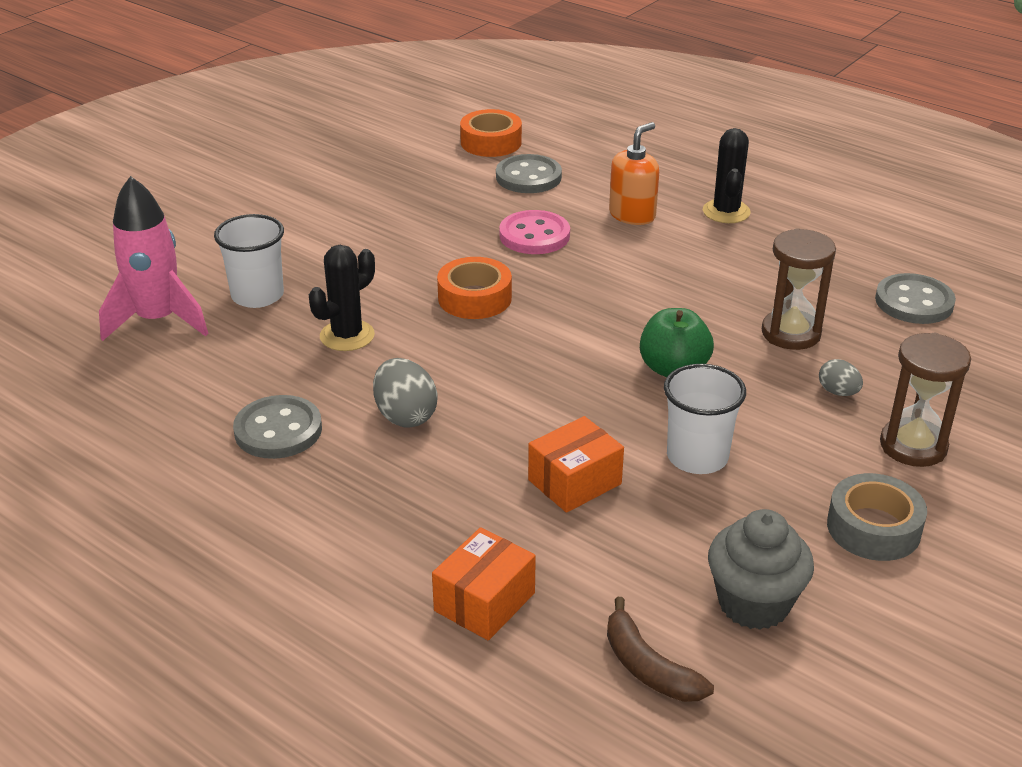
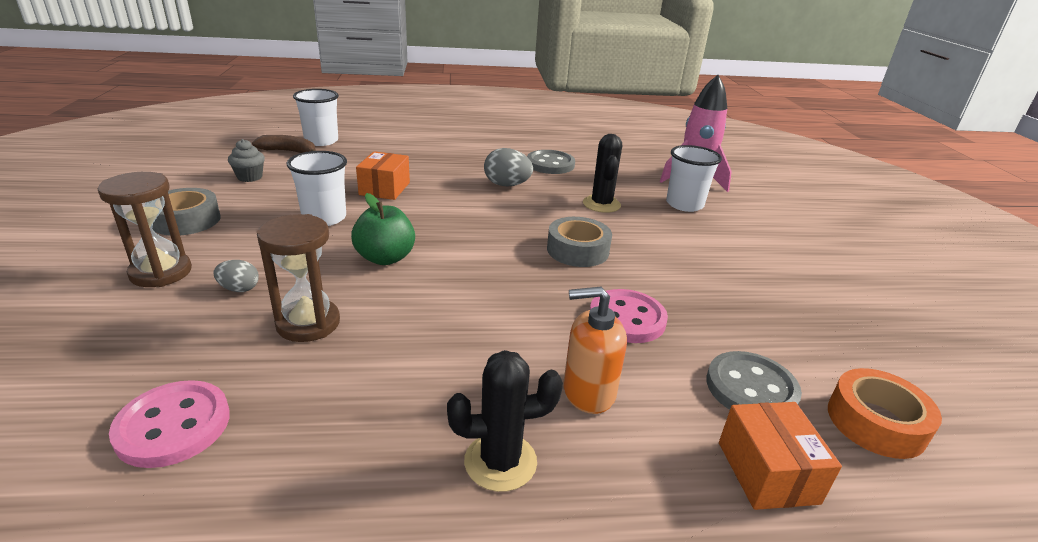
camera: 135 degrees right, 5 degrees down
orange box [432,527,536,640] -> orange box moved to [719,402,842,510]
orange tape [437,257,512,319] -> grey tape [547,217,612,267]
orange soap dispenser [609,122,659,225] -> orange soap dispenser turned 90 degrees clockwise [564,287,627,414]
black cactus [703,128,751,223] -> black cactus turned 60 degrees counterclockwise [447,350,563,492]
grey cupcake [708,509,814,630] -> grey cupcake [228,139,265,182], size x0.60
grey button [875,273,956,324] -> pink button [109,380,230,468]
none -> white cup [293,89,339,146]

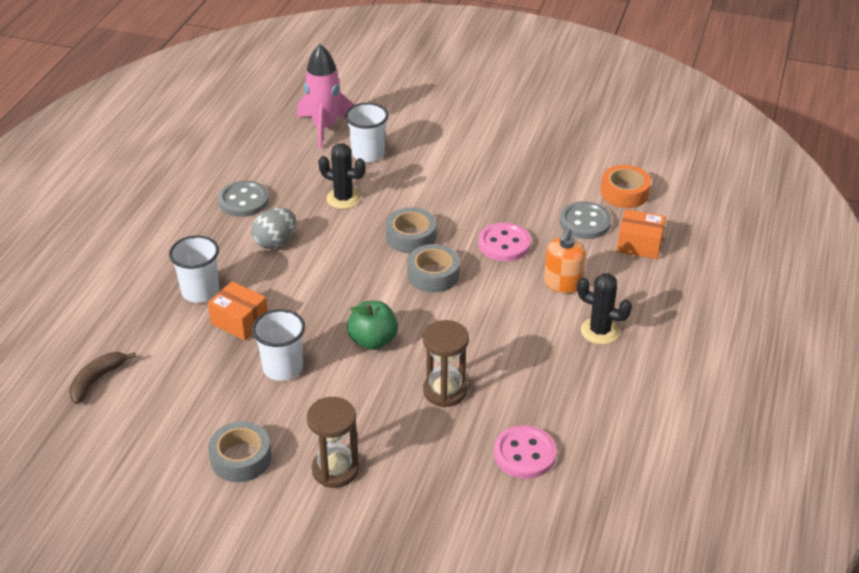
camera: 65 degrees left, 10 degrees up
grey egg [214,260,259,292] -> none
grey cupcake [228,139,265,182] -> none
white cup [293,89,339,146] -> white cup moved to [169,235,219,303]
black cactus [447,350,563,492] -> black cactus turned 75 degrees counterclockwise [577,273,632,345]
none -> grey tape [407,244,460,293]

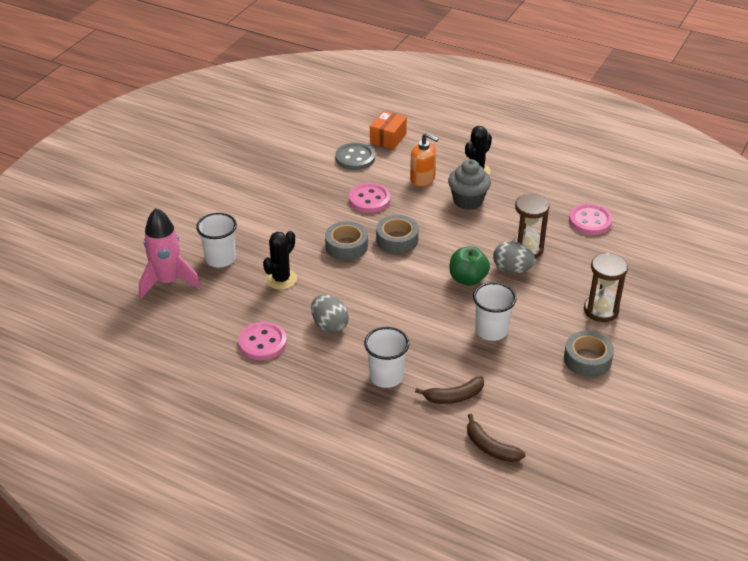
camera: 80 degrees left, 0 degrees up
orange box [208,281,268,340] -> none
grey button [218,181,269,217] -> pink button [238,322,287,360]
orange tape [601,165,651,208] -> none
none -> brown banana [415,376,484,404]
none -> grey cupcake [448,159,491,210]
none -> grey egg [493,241,535,273]

